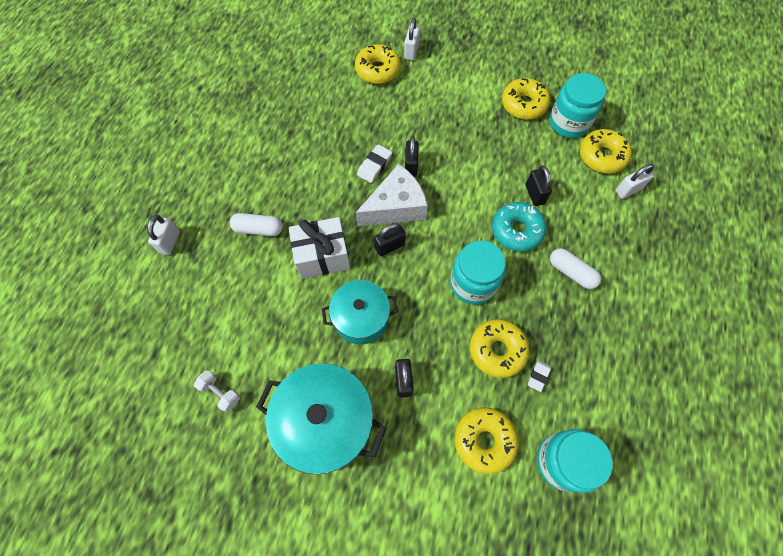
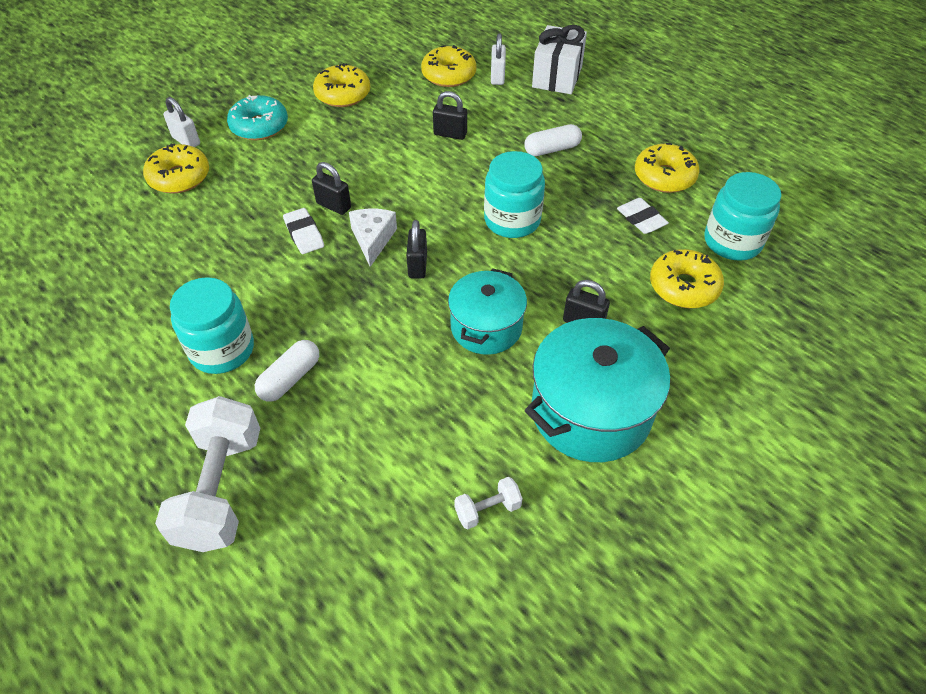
camera: 60 degrees left, 15 degrees down
white padlock [147,215,180,255] -> white dumbbell [155,396,260,552]
white gift [289,217,350,279] -> white gift moved to [532,25,587,94]
white cheese [356,164,428,226] -> white cheese [349,209,397,267], size x0.65
yellow donut [470,319,530,378] -> yellow donut moved to [635,143,700,193]
turquoise donut [492,202,547,252] -> turquoise donut moved to [227,95,288,140]
white eraser [528,360,551,392] -> white eraser [617,198,669,234], size x1.51
turquoise jar [549,73,606,138] -> turquoise jar moved to [170,277,254,374]

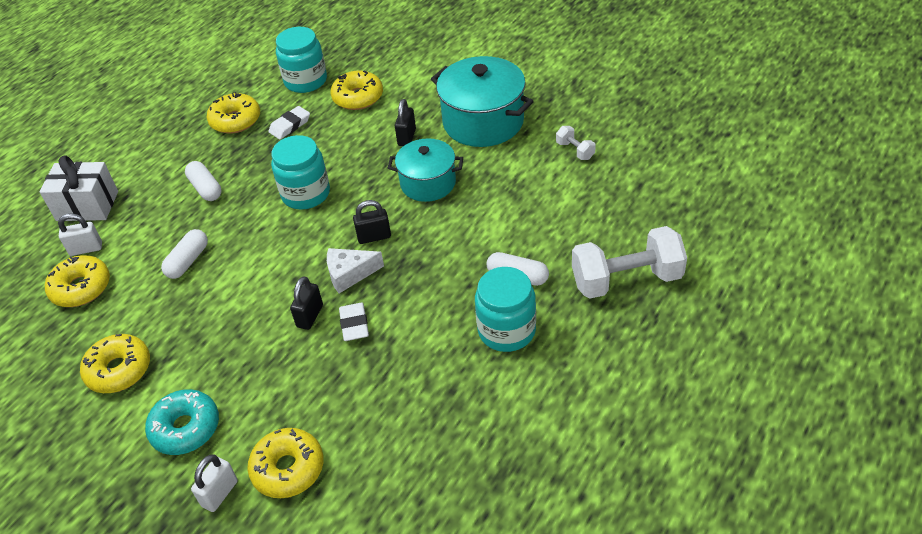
camera: 100 degrees left, 5 degrees down
white eraser [283,208,324,254] -> white eraser turned 60 degrees counterclockwise [339,303,369,341]
black padlock [433,91,467,140] -> white capsule [161,229,208,279]

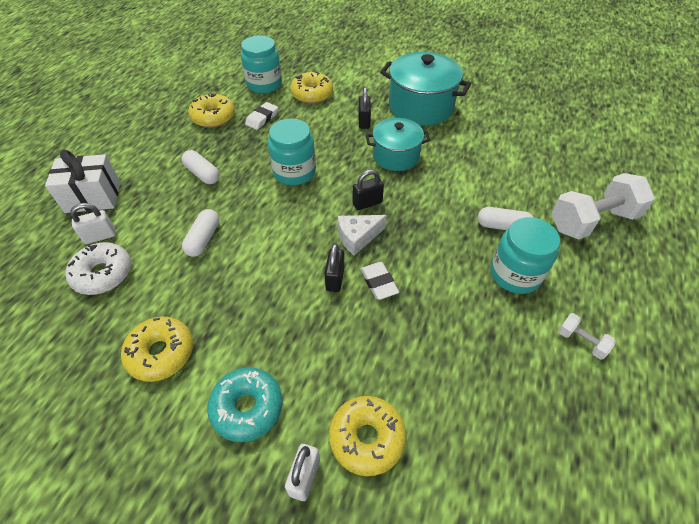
camera: 15 degrees left, 5 degrees up
yellow donut [45,255,110,307] -> white donut [65,242,131,295]
white dumbbell [556,126,596,160] -> white dumbbell moved to [558,313,616,359]

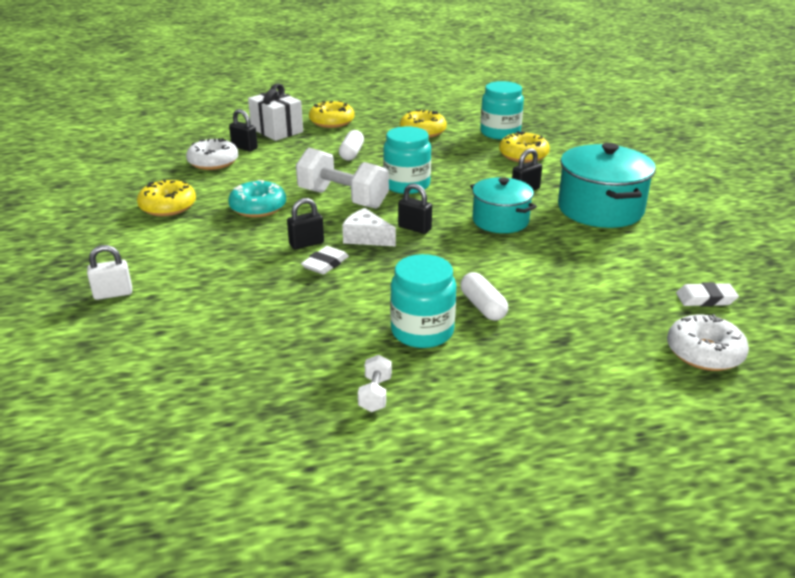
camera: 55 degrees right, 20 degrees down
white padlock [70,203,116,244] -> black padlock [229,109,258,151]
white capsule [182,209,219,257] -> none
turquoise donut [207,367,283,442] -> turquoise donut moved to [228,180,286,217]
white eraser [245,102,278,130] -> white eraser moved to [676,282,739,307]
yellow donut [329,396,406,476] -> yellow donut moved to [309,101,355,128]
white dumbbell [551,173,655,240] -> white dumbbell moved to [296,148,389,209]
none -> white donut [667,314,749,371]

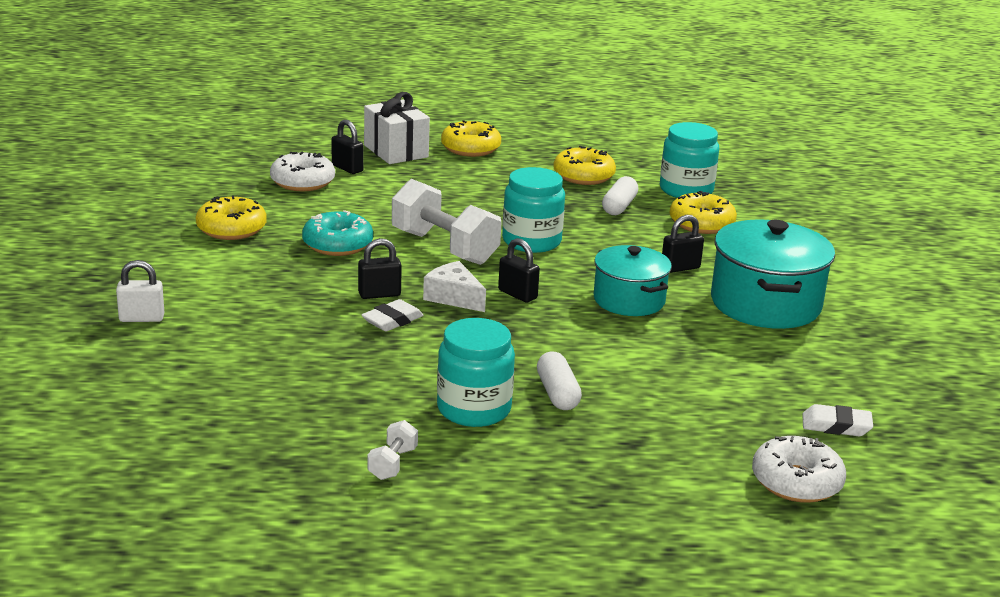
camera: 10 degrees right, 5 degrees down
white capsule [339,130,364,161] -> white capsule moved to [602,176,638,215]

